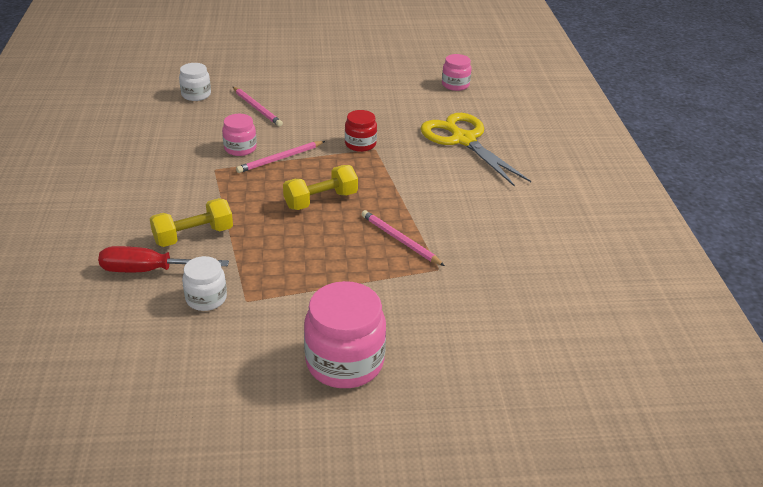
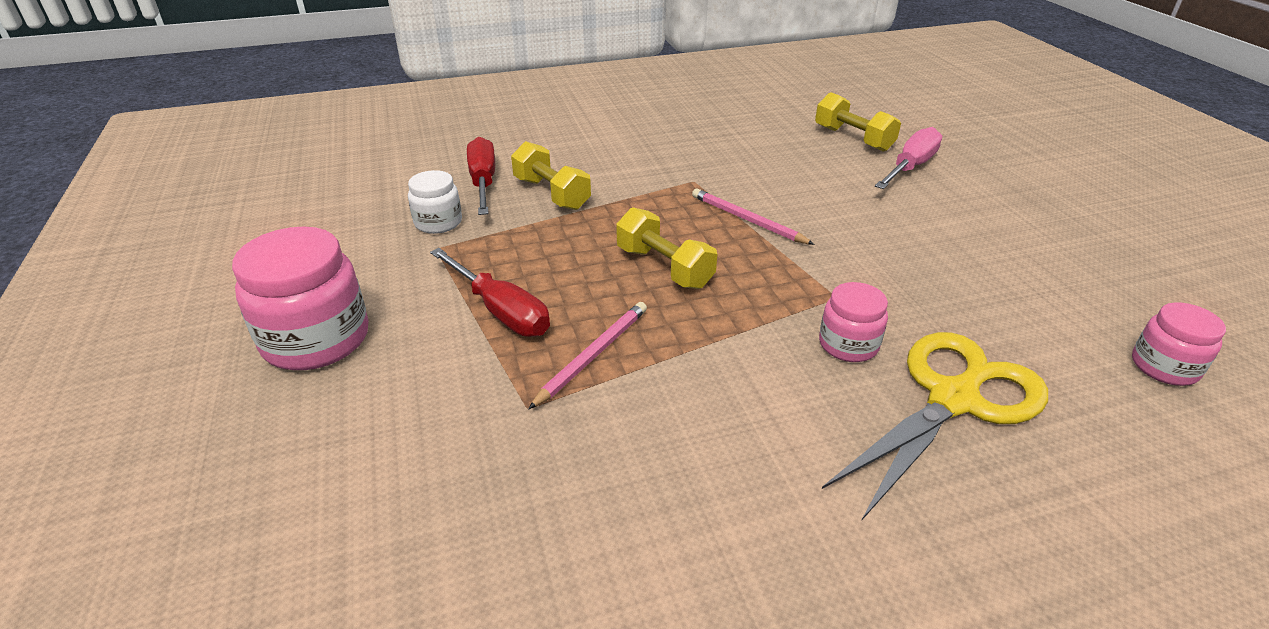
camera: 80 degrees right, 0 degrees up
white jar [179,63,211,101] -> yellow dumbbell [815,92,901,152]
pink jar [222,114,257,156] -> pink jar moved to [819,282,888,362]
pink pencil [233,87,283,127] -> none
red jar [345,110,377,152] -> none
none -> red screwdriver [430,248,550,337]
none -> pink screwdriver [875,127,942,189]

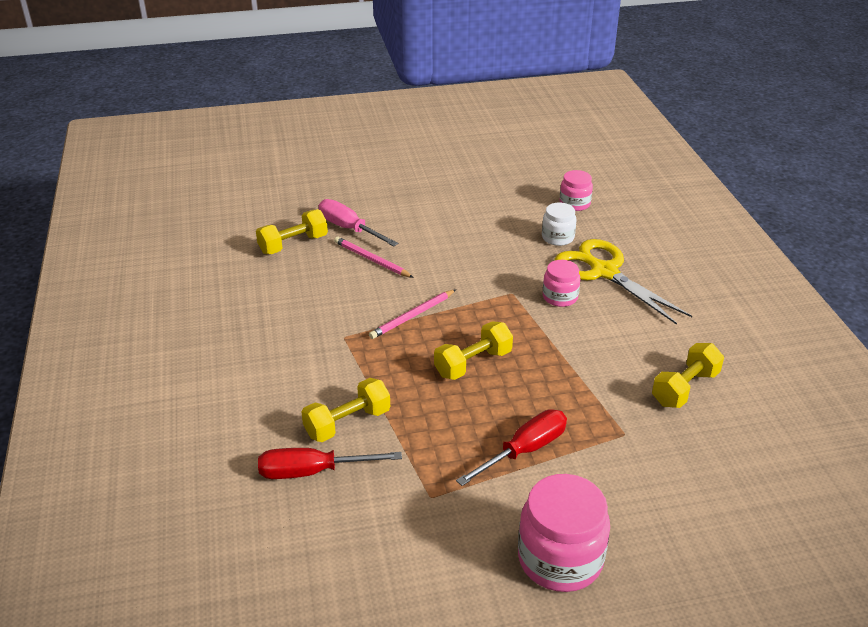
camera: 85 degrees left, 0 degrees up
white jar [408,170,462,234] -> white jar moved to [542,202,577,246]
pink pencil [528,302,647,410] -> pink pencil moved to [334,237,414,278]
none -> yellow dumbbell [652,343,724,408]

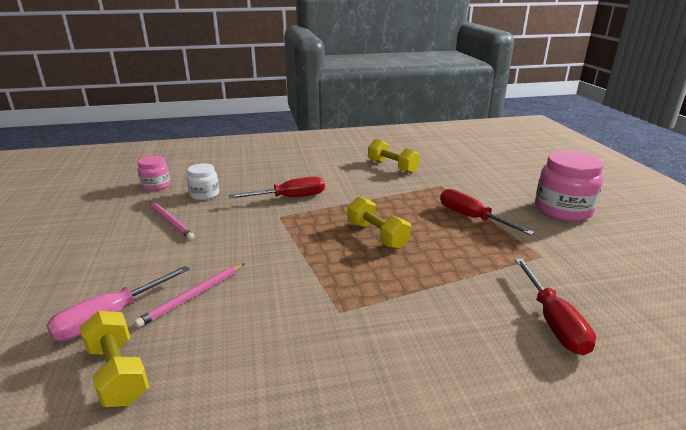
camera: 90 degrees left, 10 degrees down
yellow dumbbell [302,378,390,442] -> none
pink pencil [369,289,456,339] -> pink pencil moved to [149,201,194,240]
pink jar [543,260,580,307] -> red screwdriver [229,176,325,198]
yellow scissors [555,239,692,325] -> none

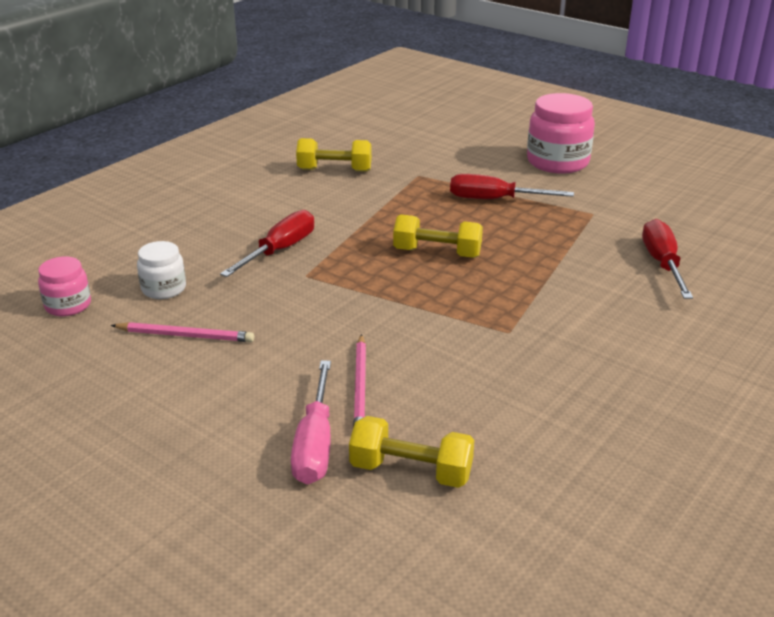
camera: 40 degrees left, 5 degrees up
red screwdriver [515,258,596,355] -> red screwdriver turned 135 degrees counterclockwise [642,219,693,299]

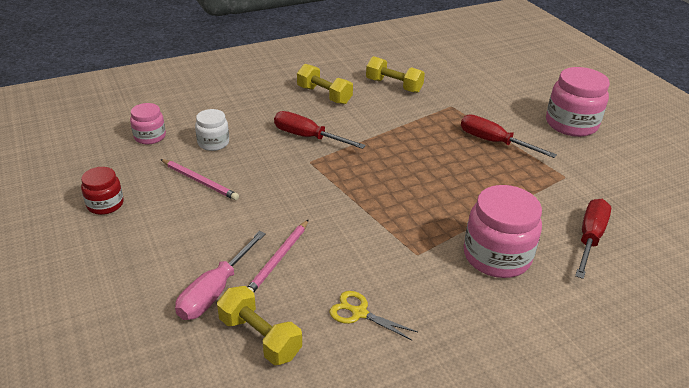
camera: 25 degrees right, 5 degrees up
red screwdriver [220,210,314,277] -> red screwdriver turned 120 degrees counterclockwise [274,111,366,149]
yellow dumbbell [393,214,483,258] -> yellow dumbbell moved to [297,64,353,104]
none -> red jar [81,167,124,215]
none -> yellow scissors [329,291,418,341]
none -> pink jar [464,185,542,278]

